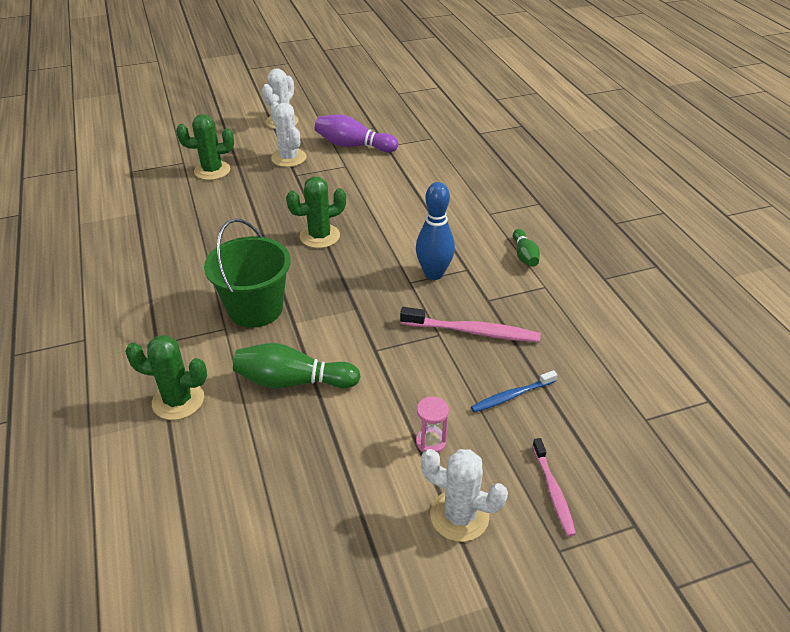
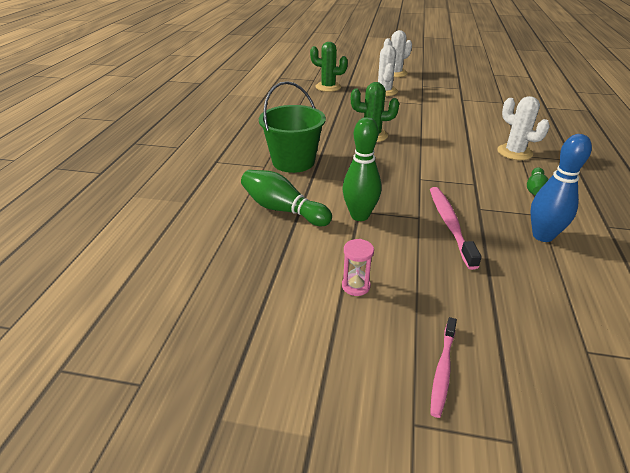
camera: 30 degrees right, 5 degrees down
green cactus [125,335,207,420] -> none
purple bowling pin [315,114,398,153] -> none
pink toothbrush [400,307,541,342] -> pink toothbrush turned 135 degrees counterclockwise [430,187,482,270]
blue bowling pin [416,182,455,280] -> blue bowling pin moved to [530,134,592,242]
white cactus [421,449,508,542] -> white cactus moved to [497,96,550,160]
blue toothbrush [471,370,557,413] -> none
none -> green bowling pin [342,117,382,221]

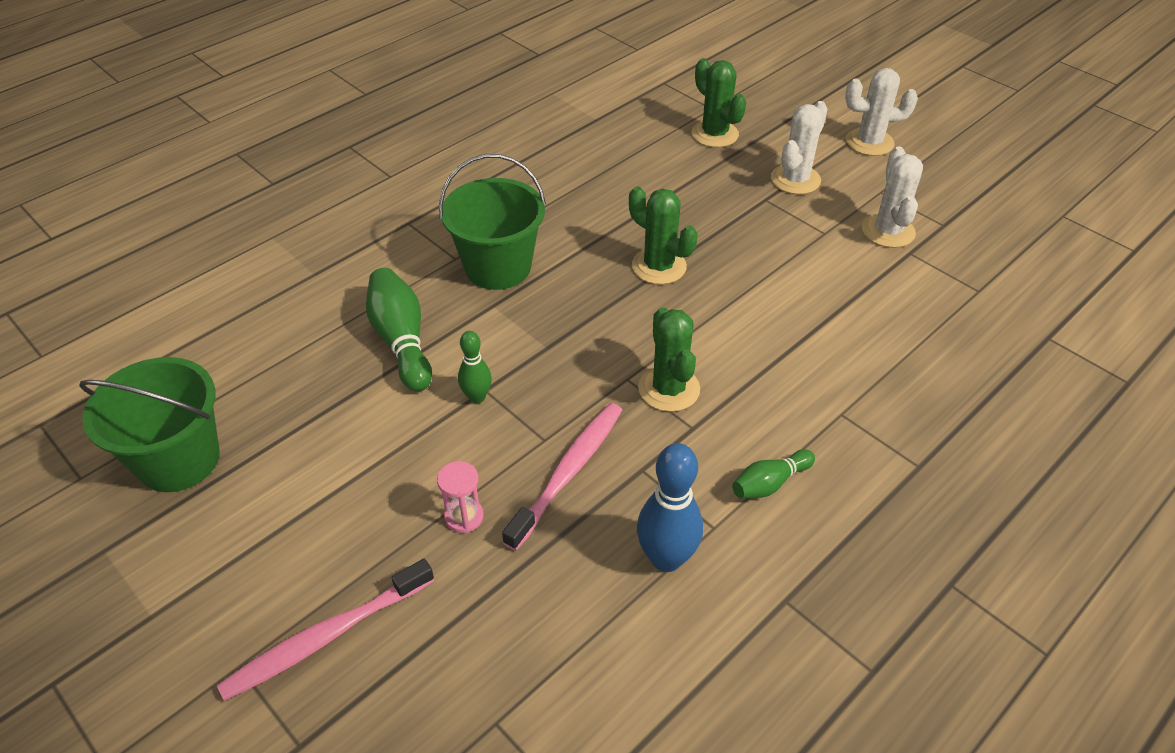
camera: 35 degrees right, 10 degrees up
green bowling pin [342,117,382,221] -> green bowling pin [458,331,492,404], size x0.59
pink hourglass [342,239,374,296] -> pink hourglass moved to [437,461,484,533]
pink toothbrush [430,317,457,418] -> pink toothbrush [217,559,434,701], size x1.58
white cactus [497,96,550,160] -> white cactus moved to [862,146,923,248]
none -> green bucket [79,357,219,492]
none -> green cactus [638,307,700,412]

